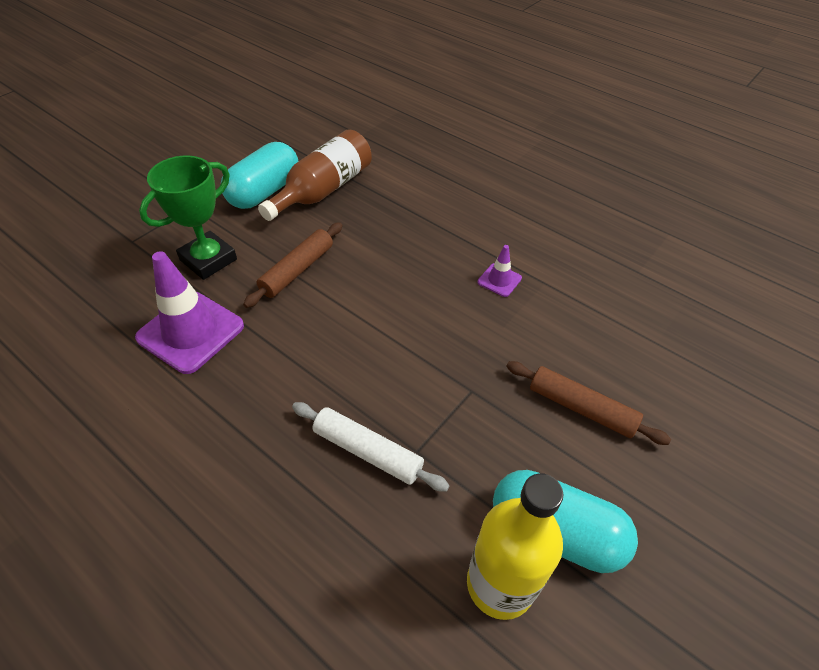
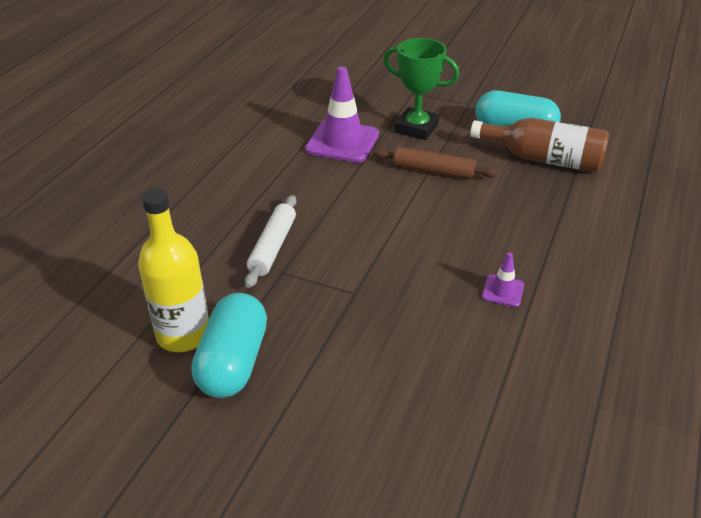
camera: 75 degrees right, 10 degrees down
brown rolling pin [506,361,671,445] -> none

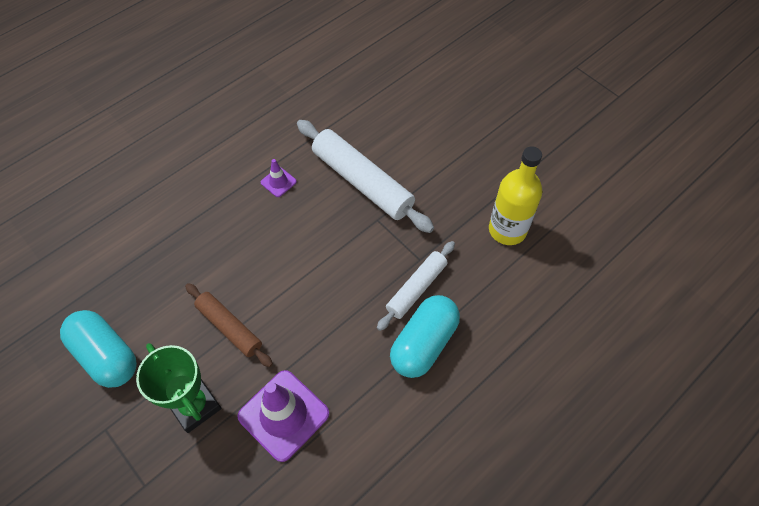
camera: 155 degrees left, 20 degrees up
turquoise capsule [191,293,267,398] -> turquoise capsule moved to [390,295,460,378]
brown bottle [470,118,609,173] -> none
none -> white rolling pin [297,120,434,233]

